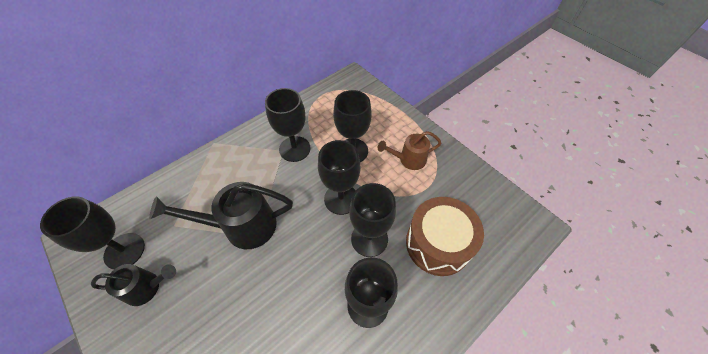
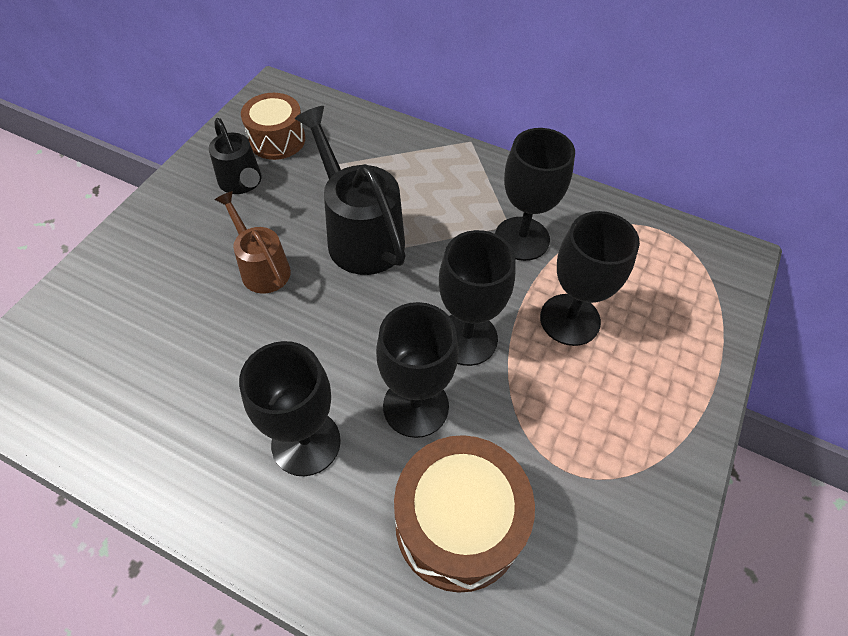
camera: 65 degrees right, 0 degrees up
black goblet [40,196,145,269] -> brown drum [241,93,305,160]
brown watering can [378,131,441,170] -> brown watering can moved to [215,191,291,294]

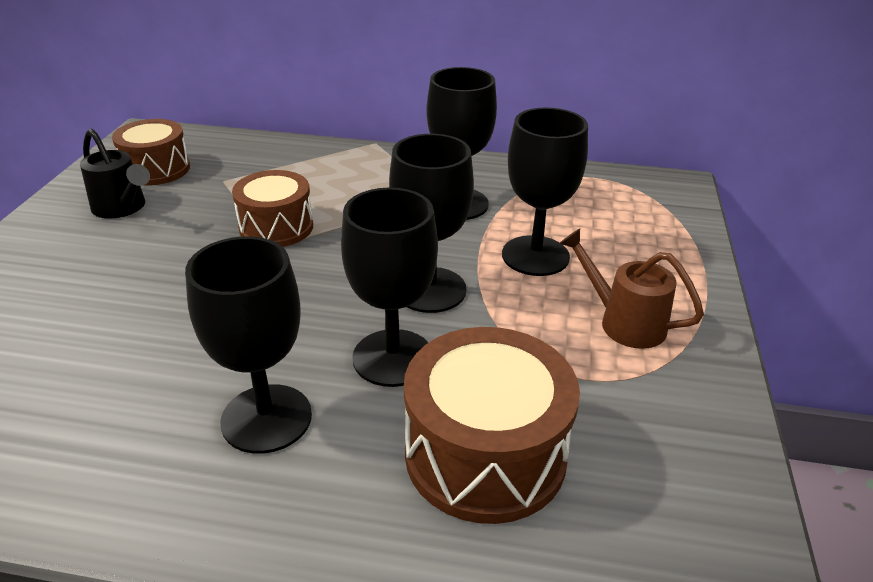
camera: 15 degrees left, 20 degrees down
brown watering can [215,191,291,294] -> brown watering can moved to [559,228,704,349]
black watering can [295,106,405,275] -> brown drum [232,170,313,247]

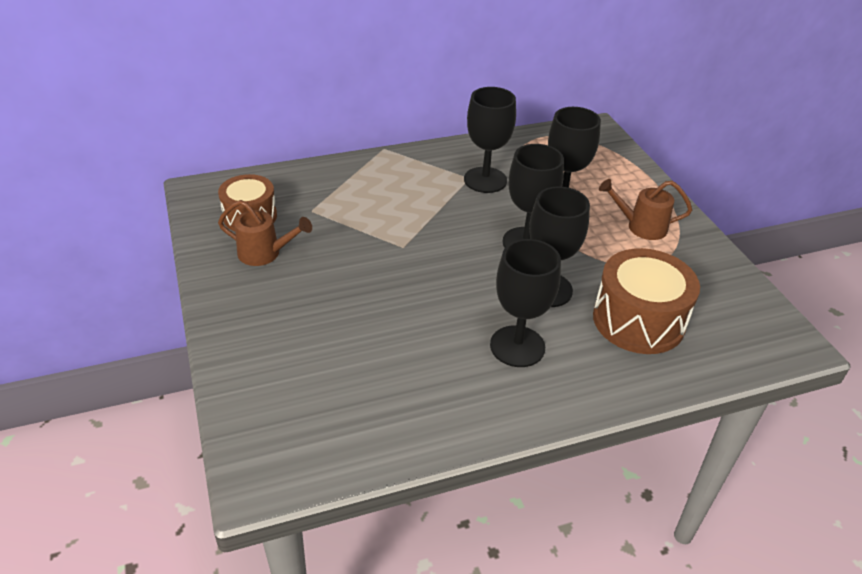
camera: 30 degrees left, 5 degrees up
black watering can [80,129,150,218] -> brown watering can [218,200,312,266]
brown drum [232,170,313,247] -> none

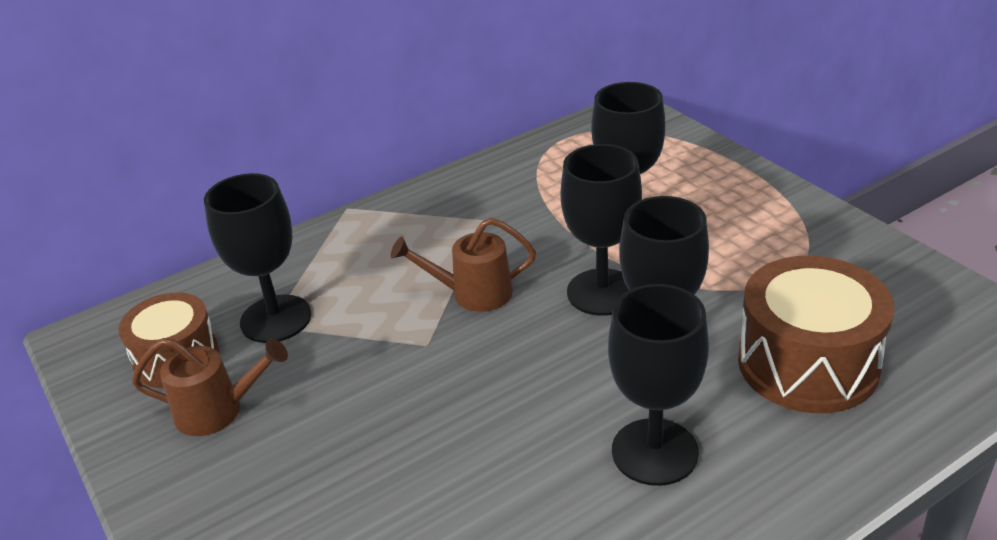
camera: 10 degrees left, 5 degrees down
black goblet [464,87,516,193] -> black goblet moved to [204,173,311,343]
brown watering can [599,179,692,240] -> brown watering can moved to [391,218,536,312]

